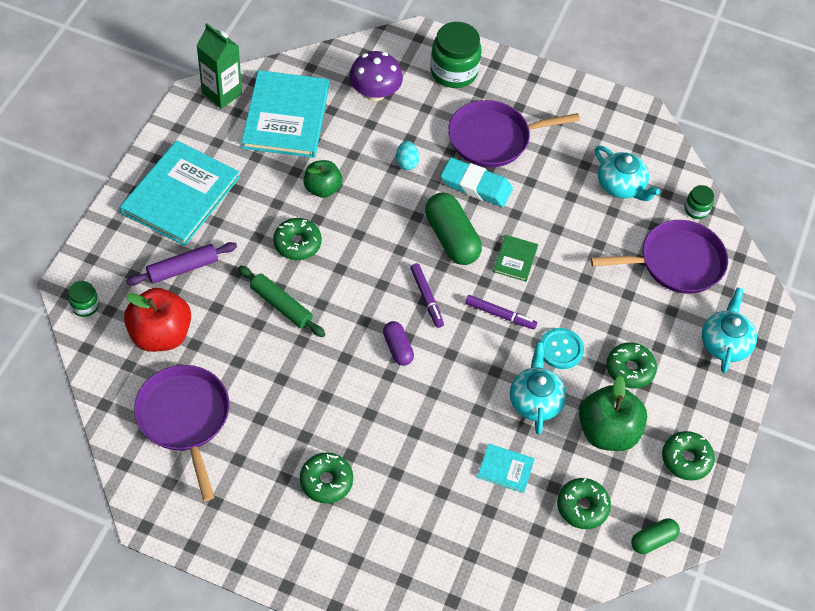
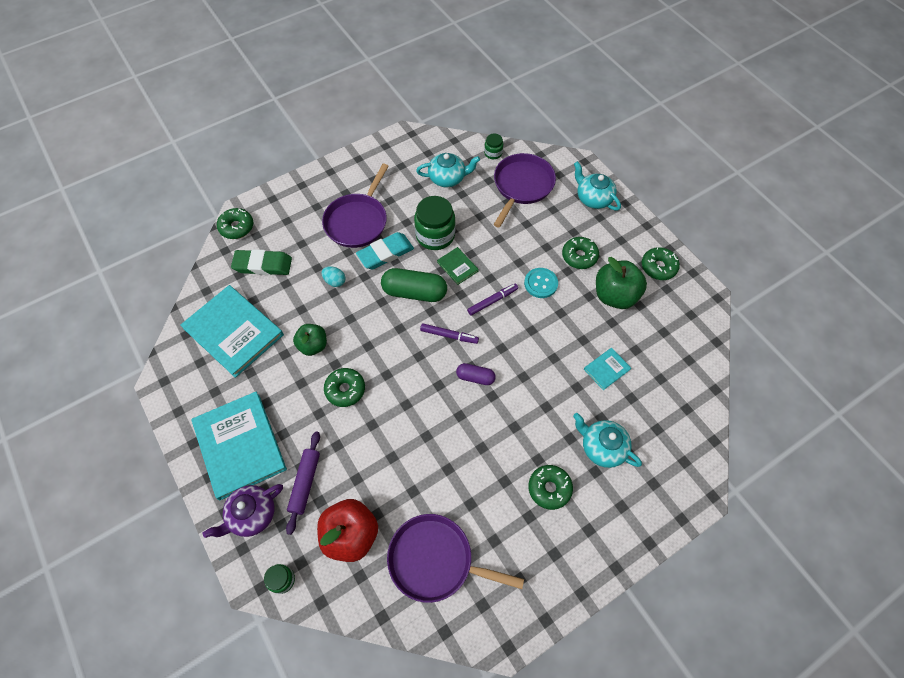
camera: 50 degrees left, 5 degrees up
green carton [196,23,242,109] -> none
green rolling pin [238,265,325,337] -> none
purple mushroom [349,51,403,101] -> green eraser [231,249,292,275]
green jar [430,22,481,88] -> green jar moved to [414,196,455,250]
turquoise teapot [510,342,567,435] -> turquoise teapot moved to [573,413,642,468]
green donut [557,478,611,529] -> green donut moved to [217,208,253,239]
green capsule [631,518,680,554] -> none
none -> purple teapot [203,484,283,538]

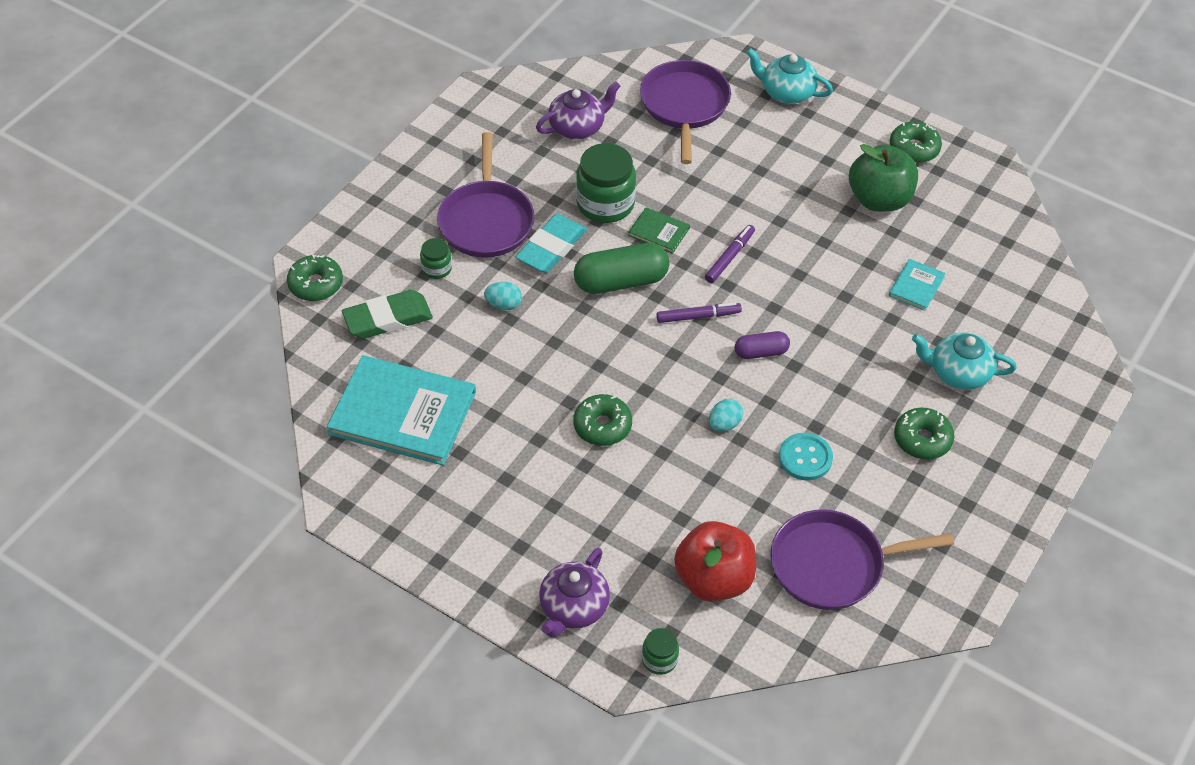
camera: 25 degrees left, 10 degrees down
turquoise book [192,392,287,500] -> none
purple rolling pin [286,431,320,535] -> none
green apple [293,324,327,356] -> none
turquoise teapot [416,153,480,187] -> purple teapot [536,81,620,139]
green jar [484,134,503,159] -> green jar moved to [420,238,452,279]
turquoise button [524,268,558,298] -> turquoise button moved to [779,433,833,481]
green donut [562,237,599,269] -> none
none -> turquoise egg [709,399,743,431]

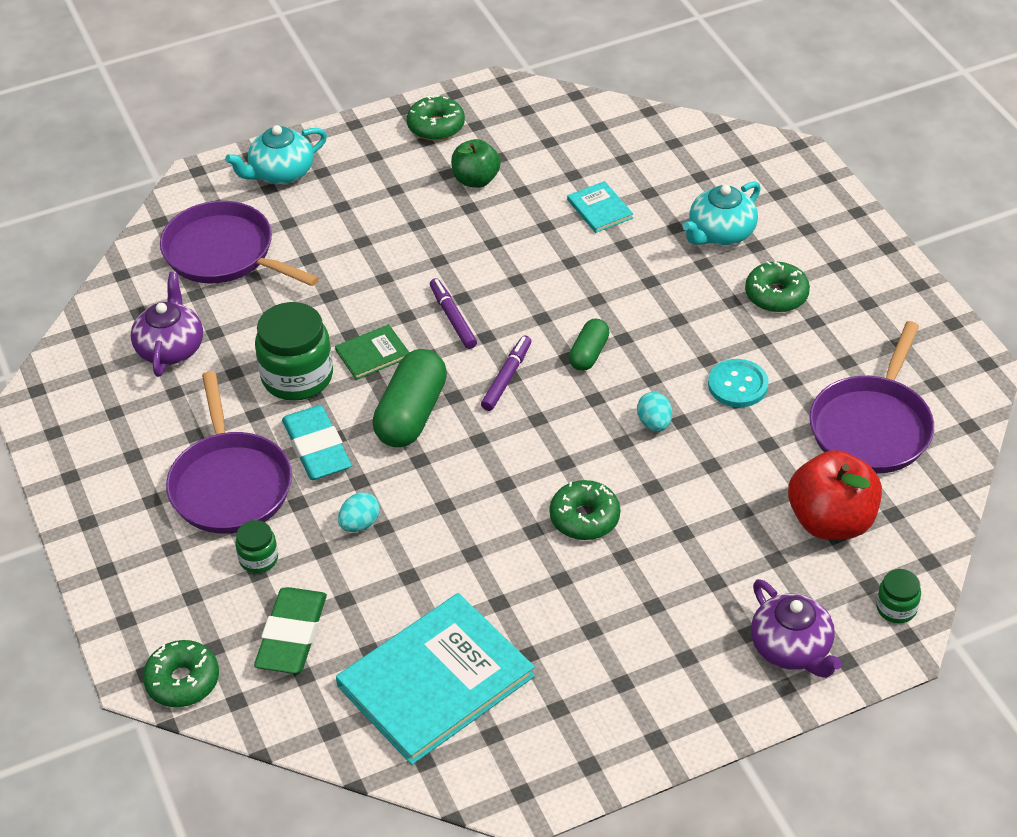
camera: 55 degrees left, 5 degrees down
purple pan [437,132,535,258] -> purple pan turned 45 degrees clockwise [166,371,292,534]
purple capsule [735,331,790,359] -> green capsule [569,318,610,371]
green apple [849,144,918,212] -> green apple [451,139,501,188], size x0.64

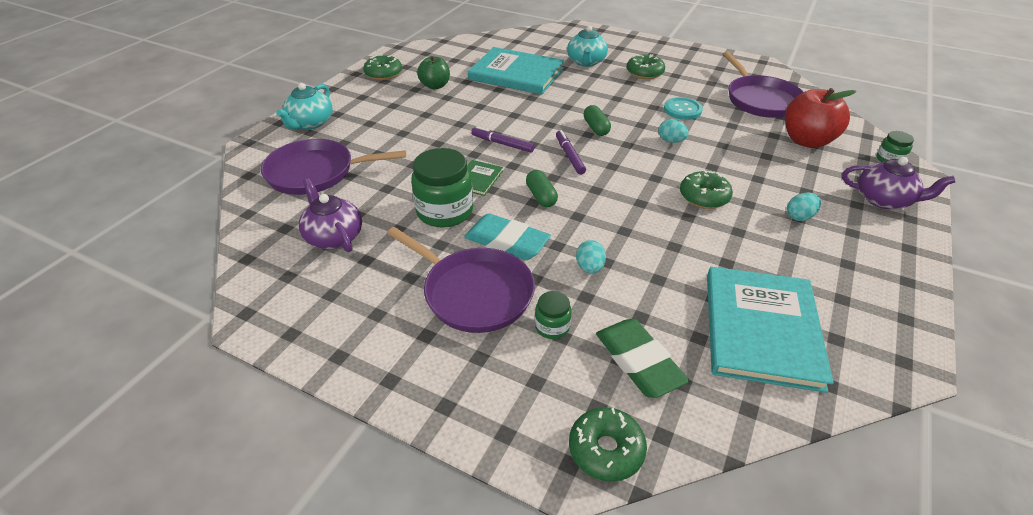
camera: 40 degrees left, 5 degrees down
green capsule [373,349,447,447] -> green capsule [526,170,558,207], size x0.56
turquoise book [567,181,633,233] -> turquoise book [468,47,564,95], size x2.24
none -> turquoise egg [787,193,821,221]

